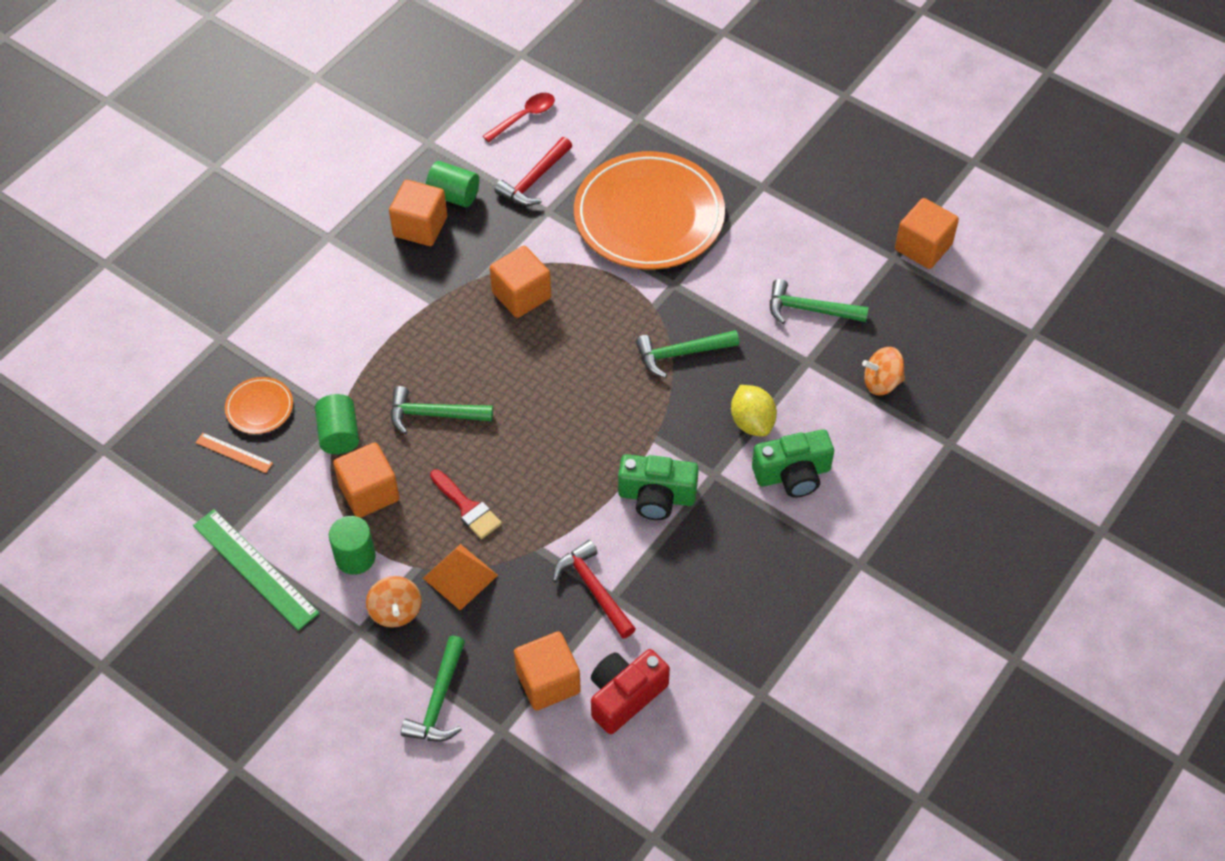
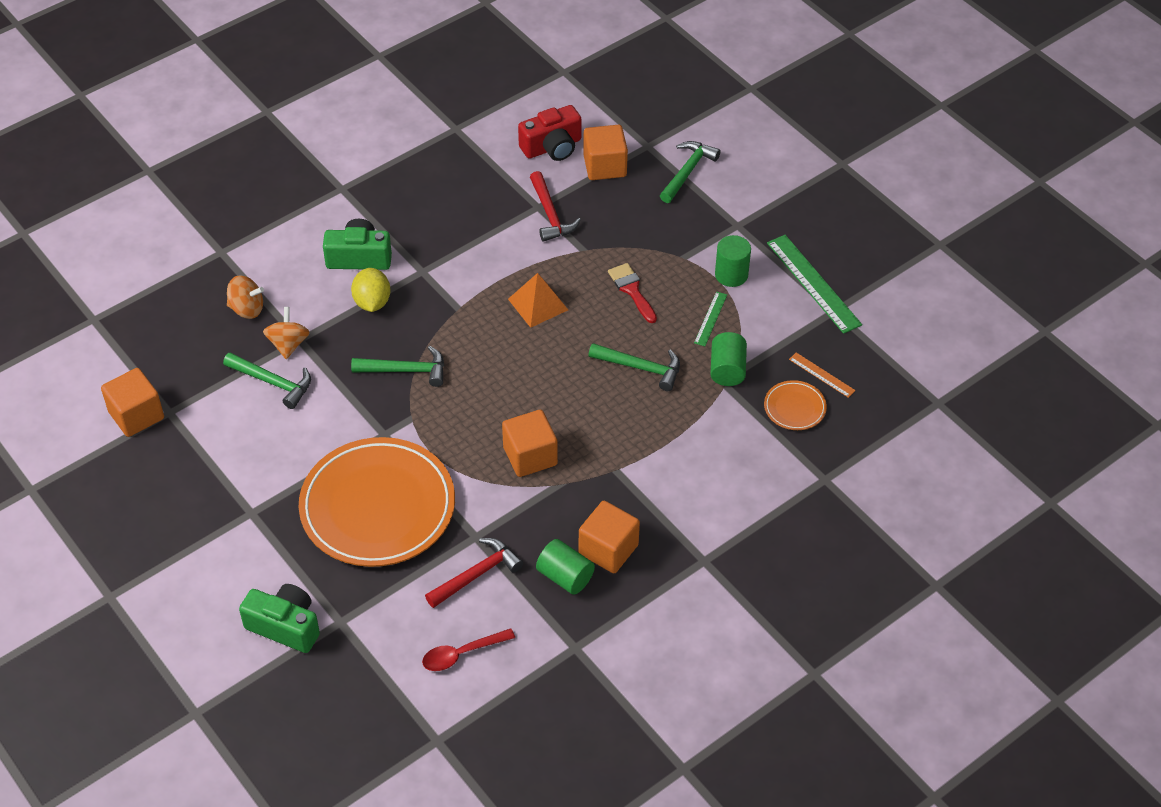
camera: 165 degrees left, 5 degrees down
orange cube [333,442,400,518] -> green ruler [694,291,727,346]
orange spinning top [366,576,422,627] -> orange spinning top moved to [263,307,310,359]
orange pyramid [423,544,498,610] -> orange pyramid moved to [508,273,568,328]
green camera [618,454,699,520] -> green camera moved to [239,584,320,653]

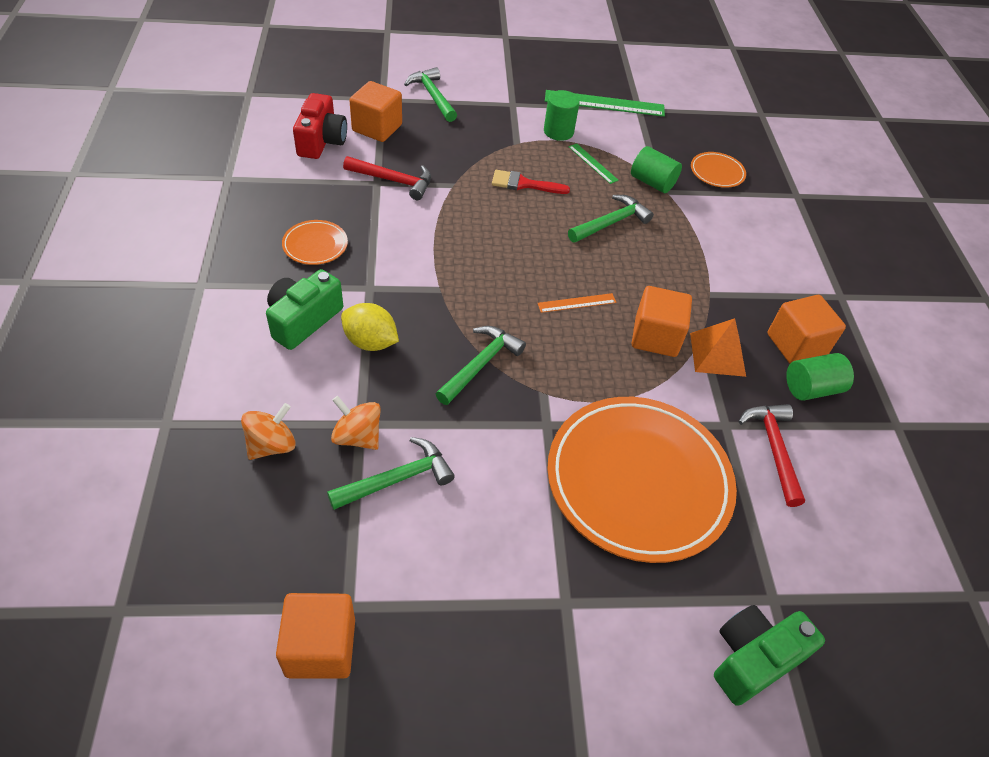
camera: 60 degrees left, 0 degrees up
red spoon [422,628,515,671] -> none
orange pyramid [508,273,568,328] -> orange pyramid moved to [690,318,746,377]
orange ruler [789,352,856,398] -> orange ruler moved to [537,293,616,313]
none -> orange plate [282,220,348,265]

